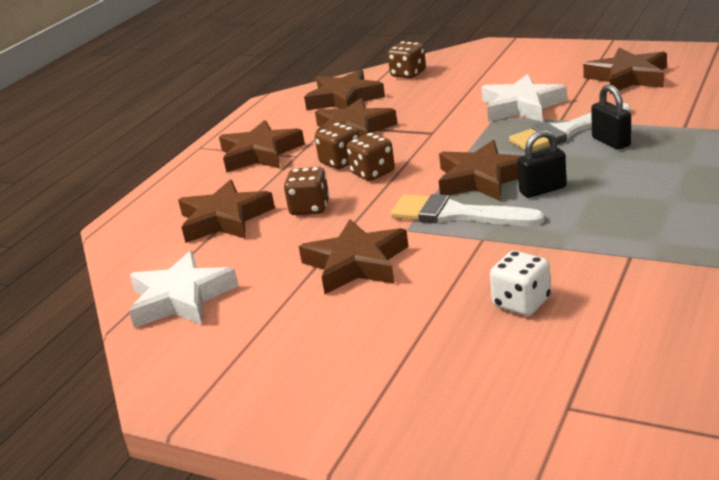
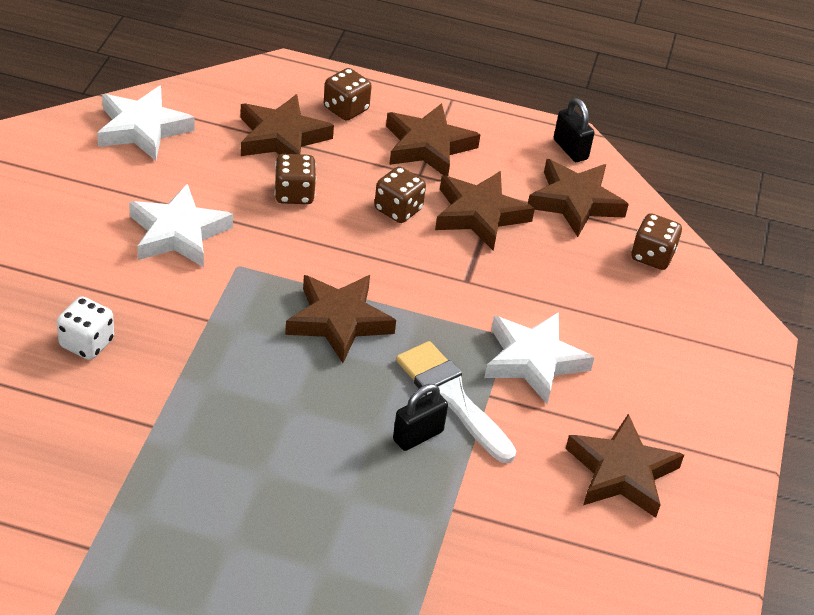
camera: 70 degrees right, 15 degrees up
brown star [299,219,409,294] -> white star [129,184,233,267]
brown dice [346,133,395,181] -> brown dice moved to [324,68,372,121]
white brush [390,194,545,226] -> none
black padlock [517,130,567,198] -> black padlock moved to [554,98,594,162]

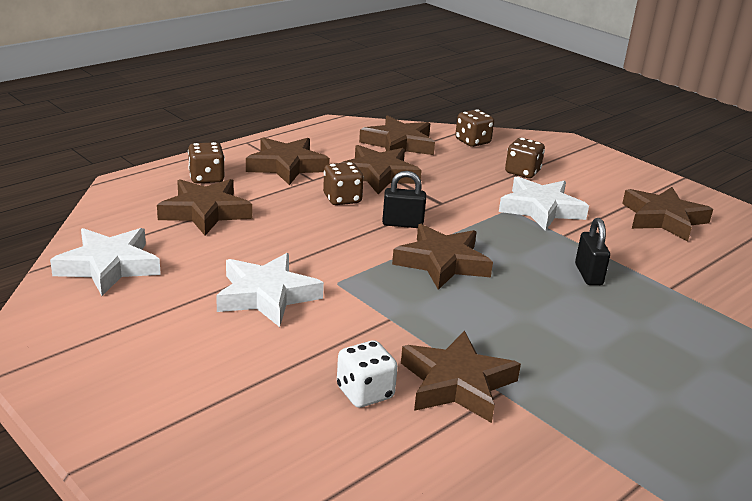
camera: 55 degrees left, 15 degrees down
brown dice [274,154,316,204] -> brown dice moved to [505,138,545,178]
white brush [396,341,516,463] -> none
black padlock [554,98,594,162] -> black padlock moved to [382,171,426,228]
none -> brown star [401,330,521,423]

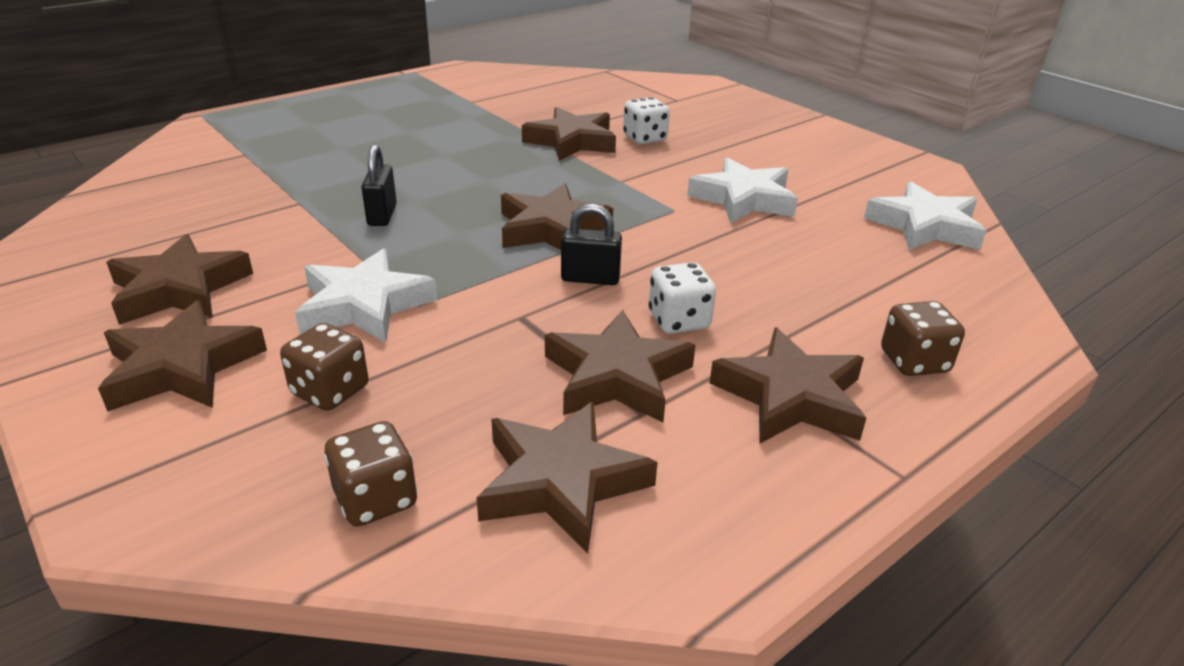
camera: 175 degrees left, 5 degrees up
brown star [157,179,252,236] -> brown star moved to [98,300,267,412]
brown dice [323,162,364,205] -> white dice [649,262,716,334]

